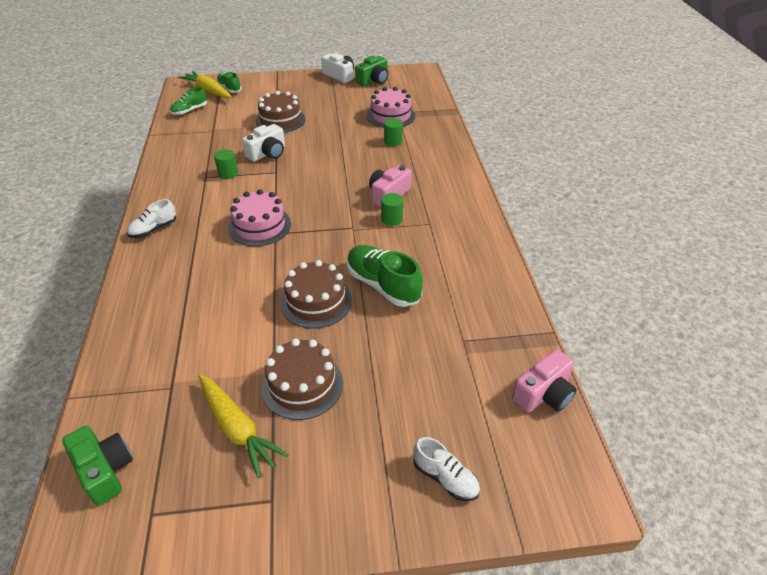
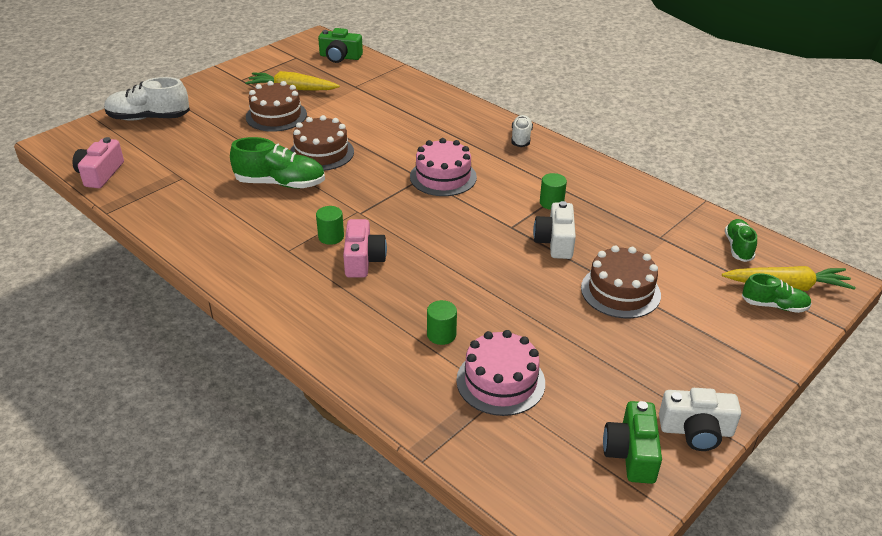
camera: 140 degrees right, 5 degrees down
white shoe [413,437,480,501] -> white shoe [104,77,190,121], size x1.67

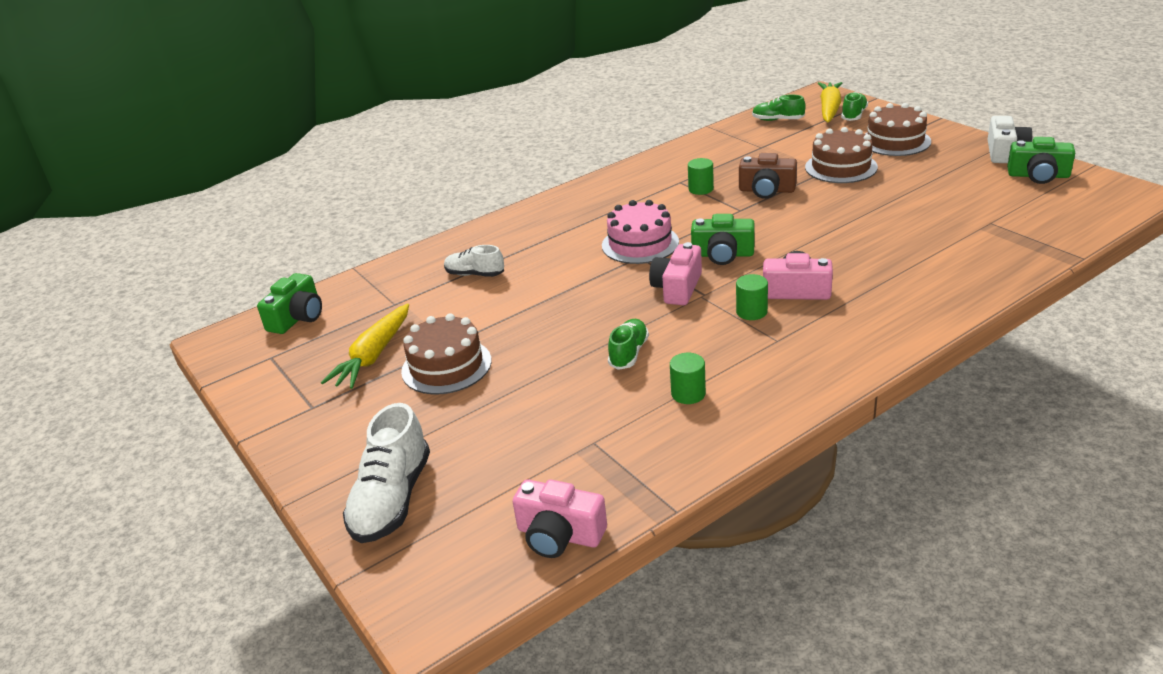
camera: 75 degrees left, 5 degrees down
green shoe [230,137,325,188] -> green shoe [608,319,649,370], size x0.60
brown cake [290,115,354,171] -> brown cake moved to [865,103,931,156]
green cylinder [427,300,457,345] -> green cylinder moved to [670,353,706,404]
pink cake [456,330,545,416] -> none
white shoe [511,115,533,147] -> white shoe moved to [444,245,504,277]
white camera [533,201,576,259] -> brown camera [739,153,797,199]
none -> pink camera [649,242,702,305]
none -> green camera [691,214,755,265]

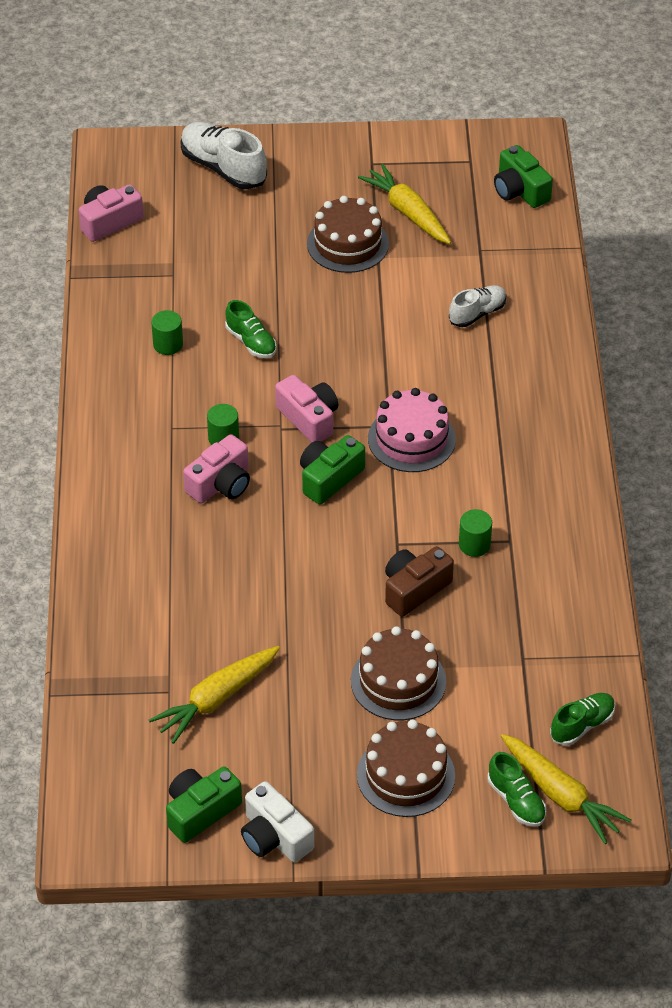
camera: 120 degrees right, 15 degrees up
none -> yellow carrot [149,646,280,744]

